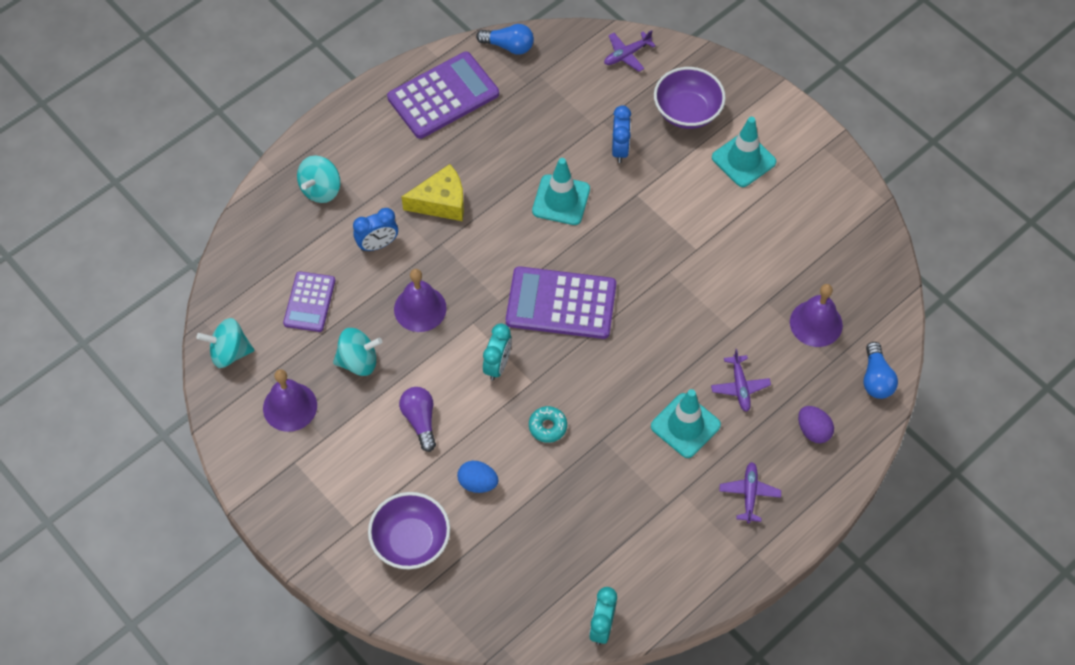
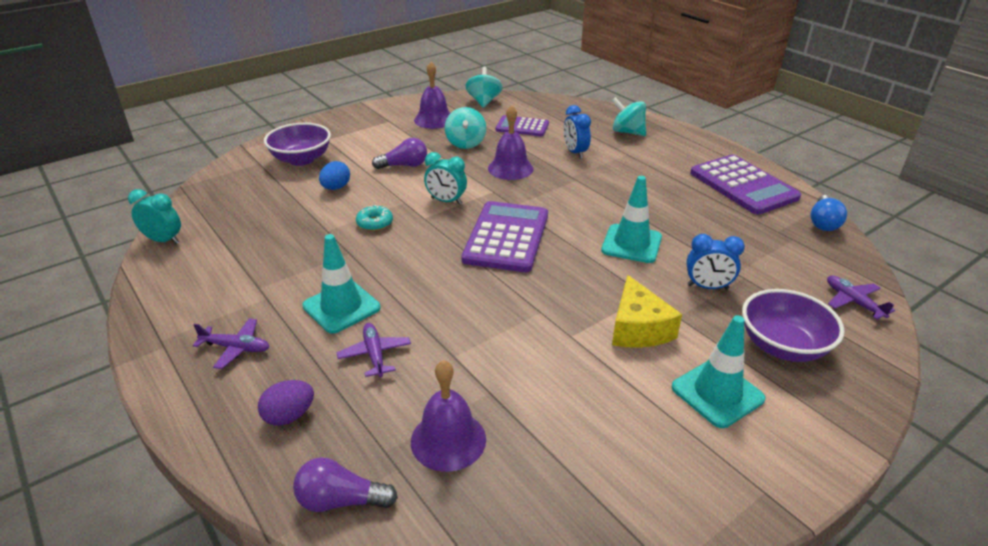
camera: 95 degrees right, 25 degrees down
yellow cheese [402,164,464,221] -> yellow cheese moved to [612,275,682,348]
purple plane [711,349,771,412] -> purple plane turned 75 degrees clockwise [336,323,411,377]
blue light bulb [863,342,898,399] -> purple light bulb [293,457,398,512]

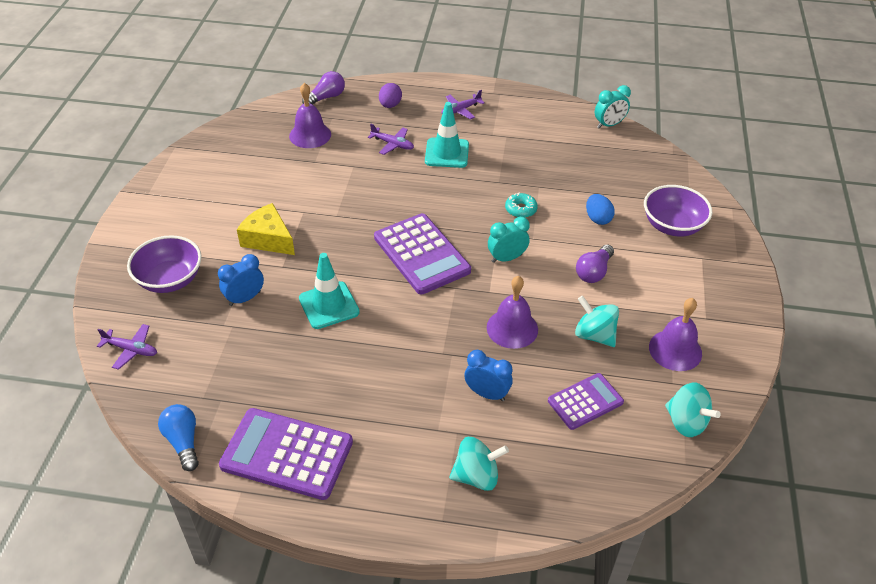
camera: 135 degrees right, 10 degrees up
turquoise traffic cone [672,315,765,428] -> none

